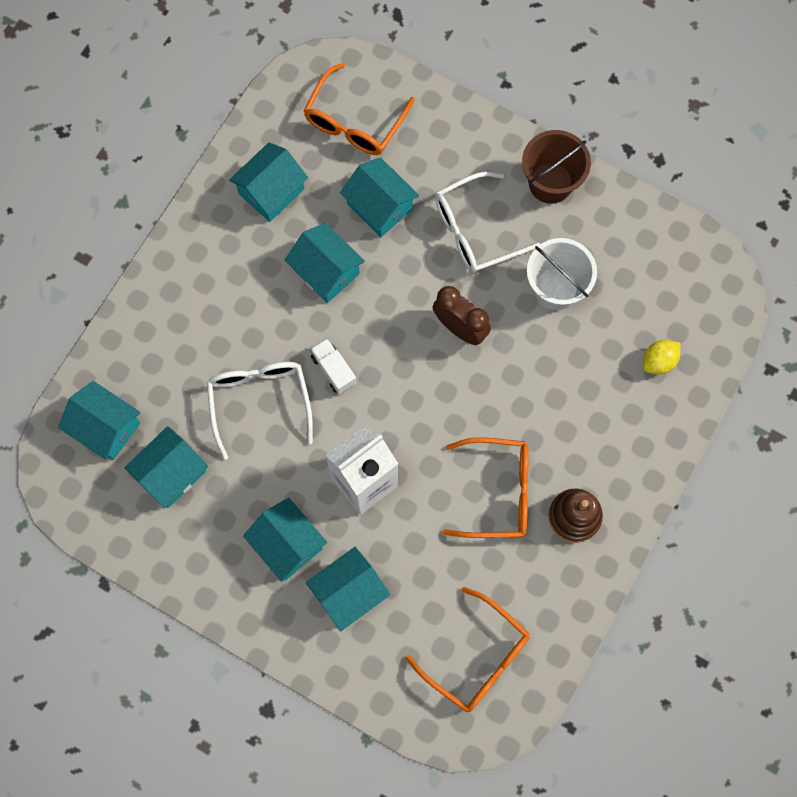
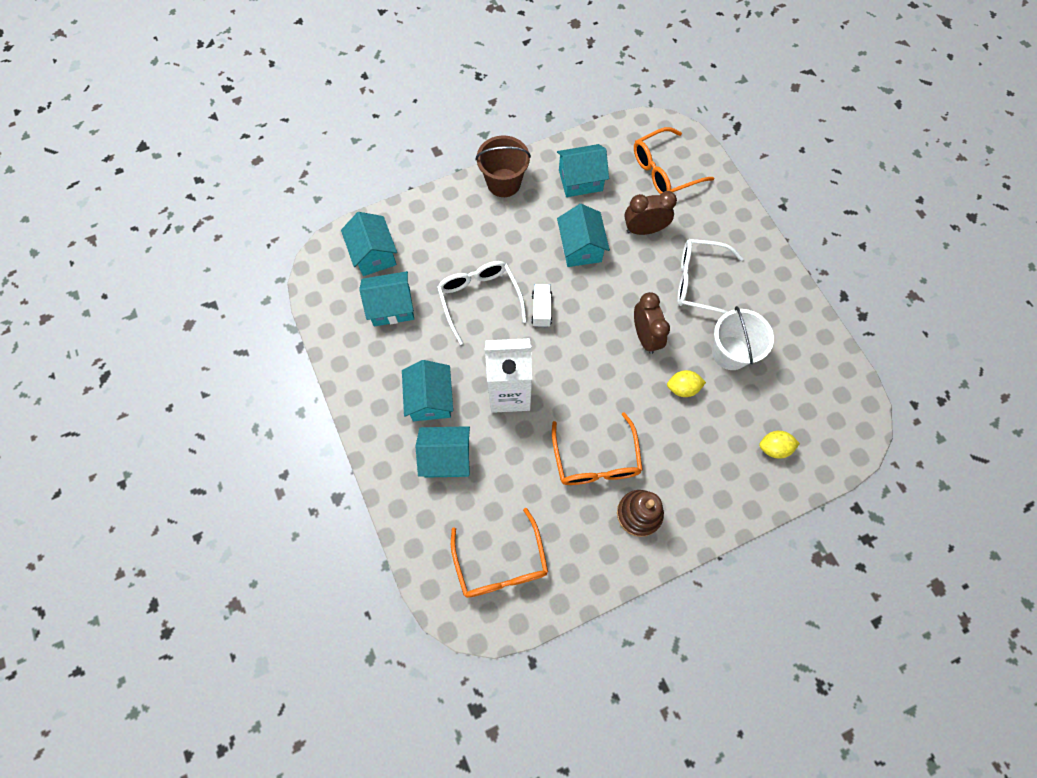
camera: 35 degrees right, 5 degrees down
white glasses [207,362,313,460] -> white glasses turned 45 degrees counterclockwise [437,261,527,345]
turquoise house [340,157,419,237] -> brown clock [624,191,677,235]
orange glasses [443,437,529,538] -> orange glasses turned 45 degrees clockwise [552,412,643,485]
brown bucket [522,130,591,204] -> brown bucket moved to [476,136,531,197]
none -> yellow lemon [667,370,706,397]

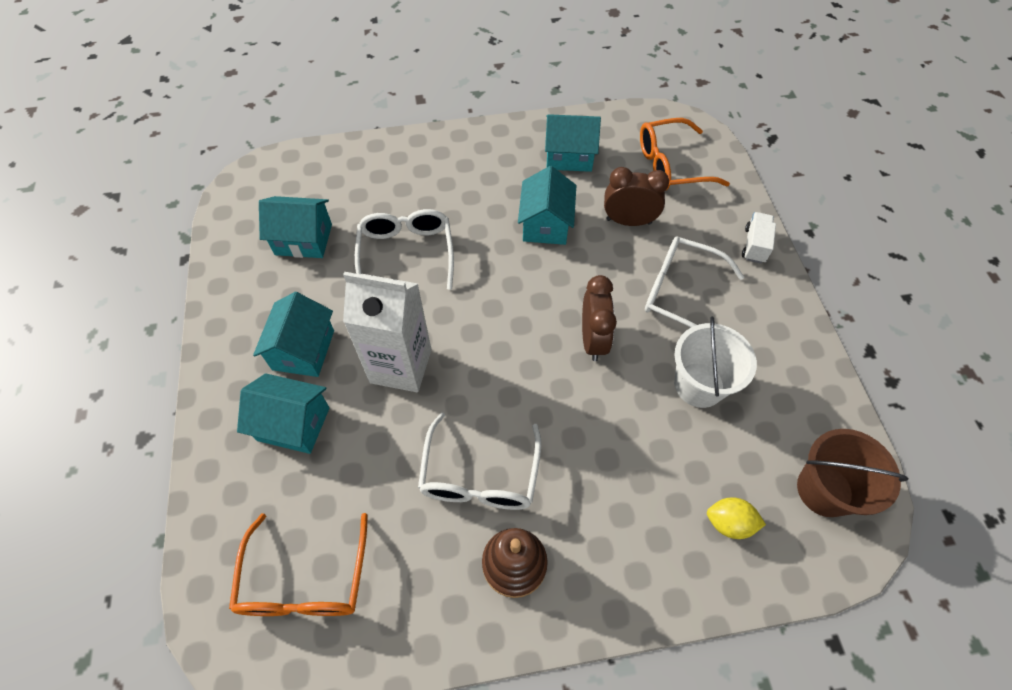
camera: 15 degrees right, 10 degrees down
turquoise house [341,212,397,276] -> none
brown bucket [476,136,531,197] -> brown bucket moved to [797,429,908,517]
white truck [531,284,552,327] -> white truck moved to [742,212,776,264]
orange glasses [552,412,643,485] -> white glasses [418,412,541,510]
yellow lemon [667,370,706,397] -> none

